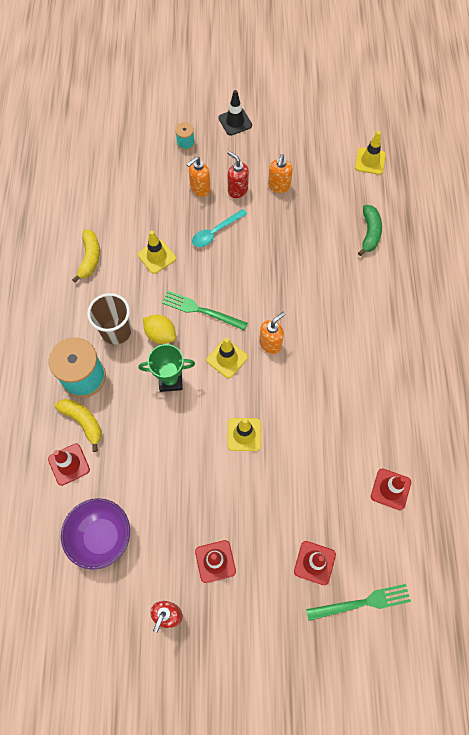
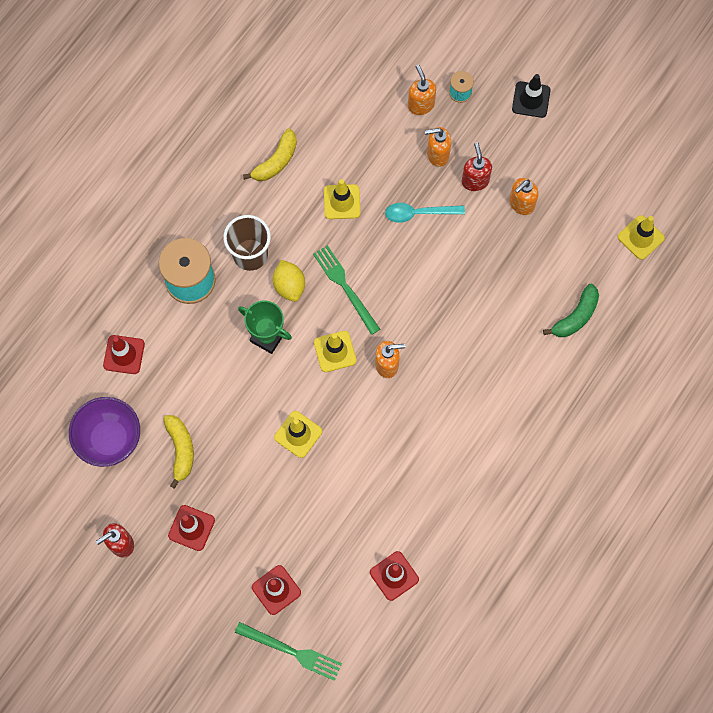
camera: 35 degrees right, 5 degrees up
yellow banana [55,399,102,452] -> yellow banana moved to [163,415,194,489]
none -> orange soap dispenser [408,65,436,115]

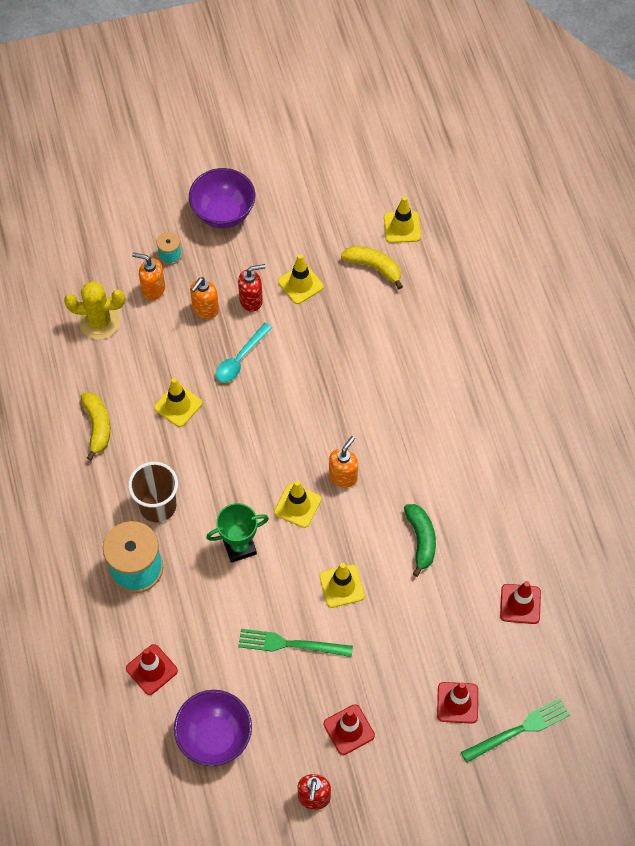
camera: 50 degrees left, 10 degrees down
yellow banana [163,415,194,489] -> yellow banana moved to [341,246,403,289]
yellow lemon [273,260,305,302] -> none
green fork [313,245,380,335] -> green fork moved to [238,629,353,657]
red soap dispenser [462,142,492,191] -> red soap dispenser turned 135 degrees clockwise [238,264,266,312]
orange soap dispenser [509,178,539,215] -> yellow traffic cone [278,254,324,304]
black traffic cone [512,74,550,118] -> purple bowl [189,168,255,228]
green banana [543,284,599,337] -> green banana moved to [404,504,436,577]
none -> yellow cactus [64,281,125,340]

